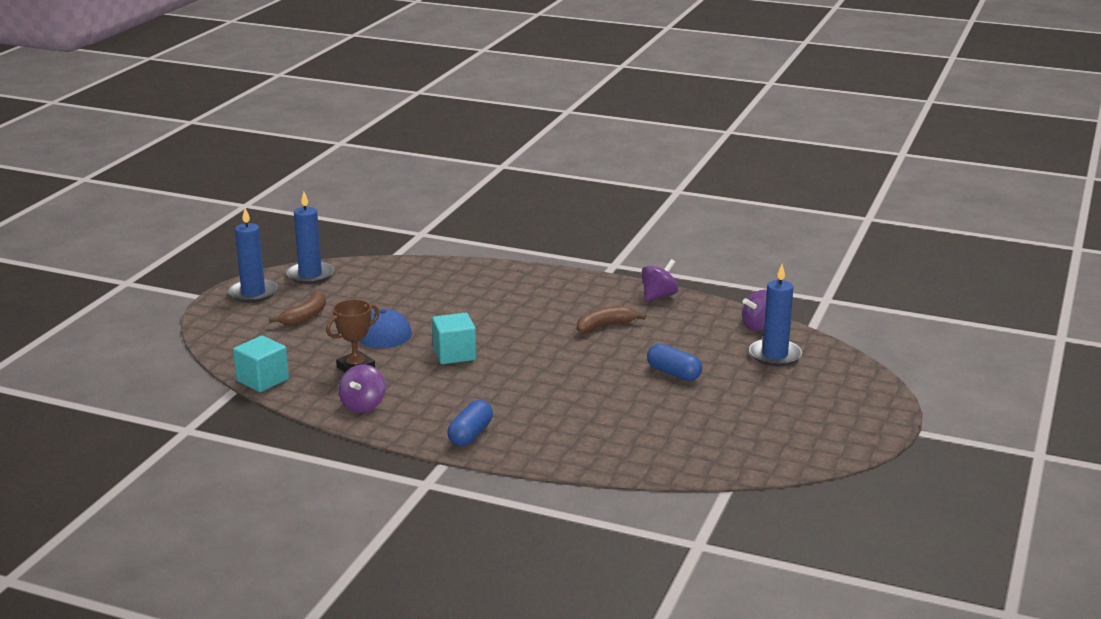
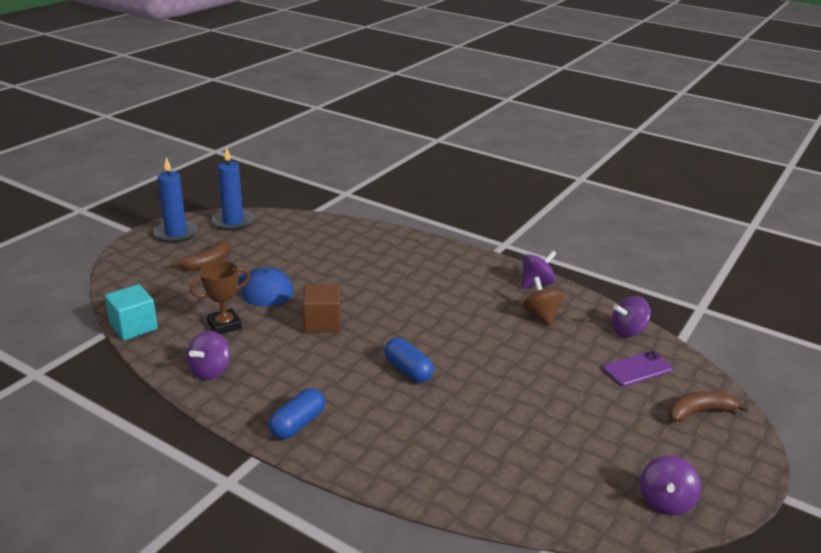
camera: 10 degrees right, 5 degrees up
turquoise cube [432,313,476,364] -> brown cube [303,284,340,333]
brown banana [577,306,646,334] -> brown banana moved to [668,391,749,422]
blue capsule [647,344,702,381] -> blue capsule moved to [384,338,434,382]
blue candle [749,264,802,366] -> purple phone [603,351,673,387]
none -> brown spinning top [522,277,564,326]
none -> purple spinning top [640,456,701,515]

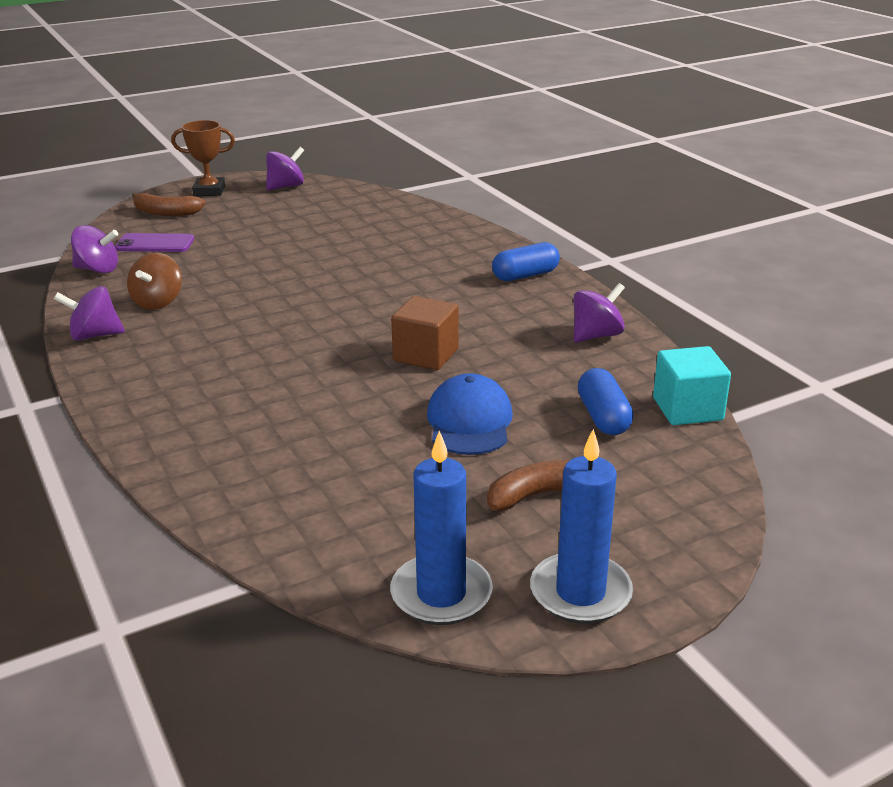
camera: 150 degrees left, 0 degrees up
brown trophy [190,261,250,335] -> brown trophy moved to [171,120,235,196]
blue capsule [384,338,434,382] -> blue capsule moved to [578,368,633,435]

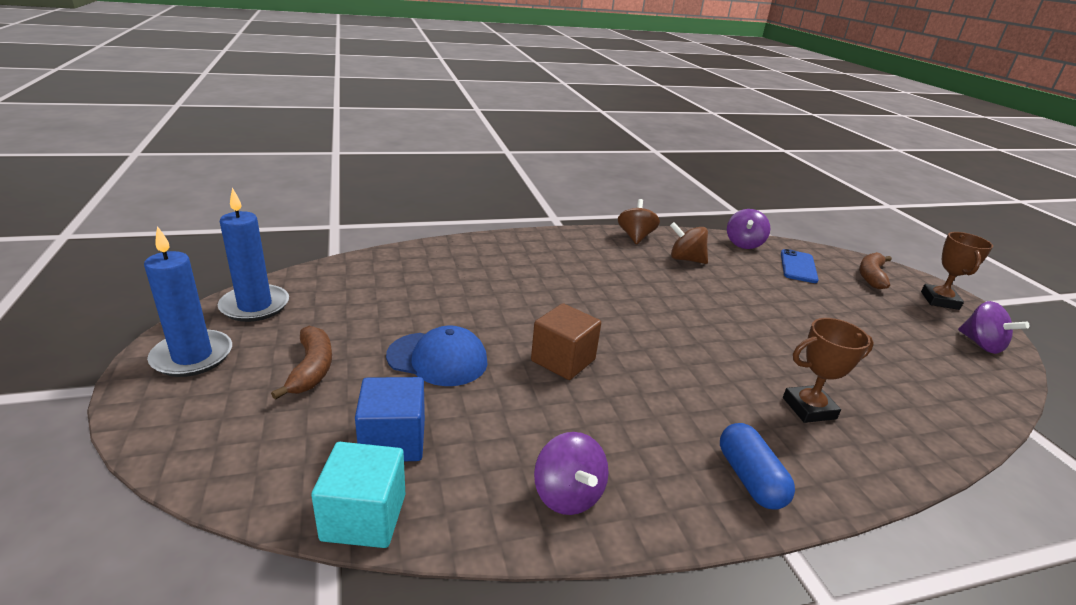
camera: 100 degrees right, 0 degrees up
purple spinning top [54,286,125,341] -> brown spinning top [618,199,660,244]
purple phone [115,233,194,252] -> blue phone [781,249,819,283]
blue capsule [578,368,633,435] -> blue cube [355,377,425,461]
none -> brown trophy [783,318,874,423]

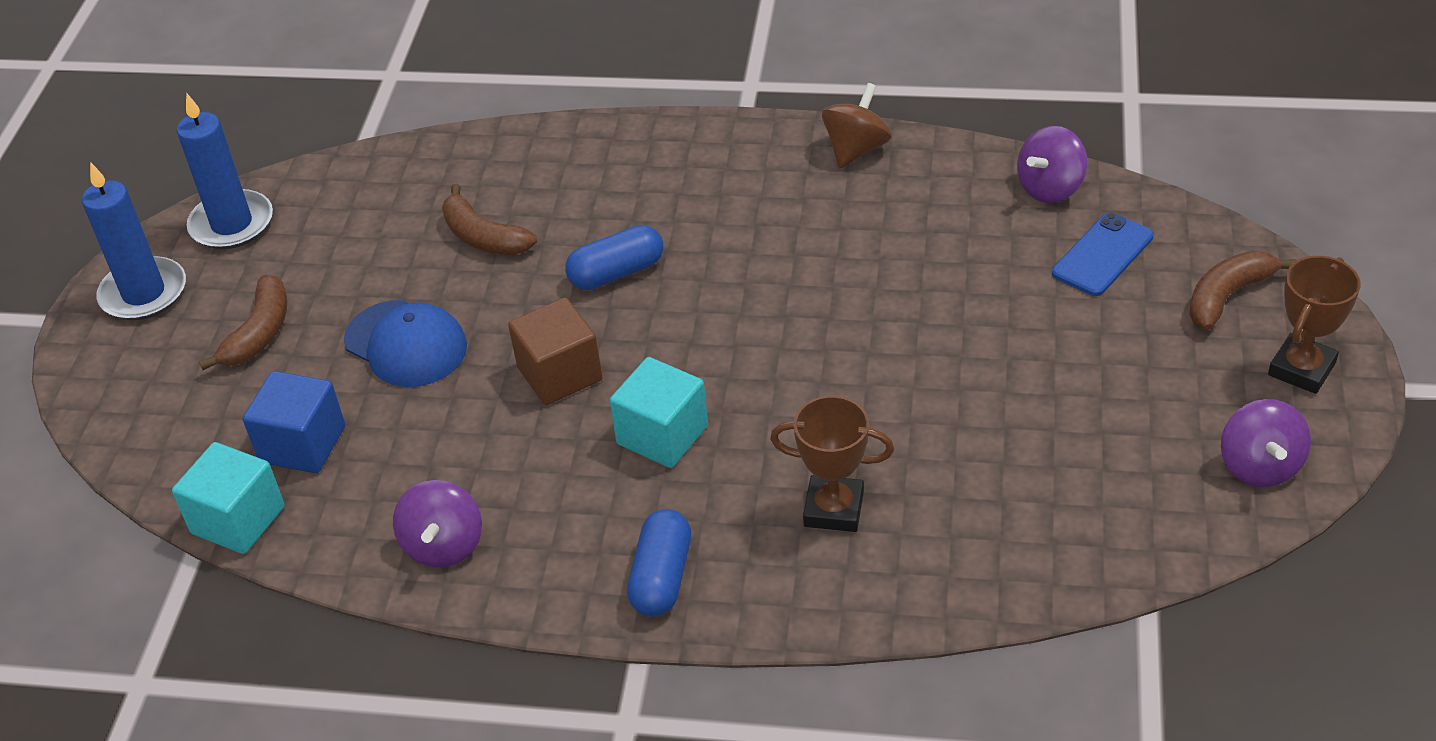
camera: 30 degrees right, 15 degrees up
brown spinning top [670,222,708,264] -> none
none -> brown banana [442,184,537,255]
none -> blue capsule [565,225,663,290]
none -> turquoise cube [610,357,708,468]

